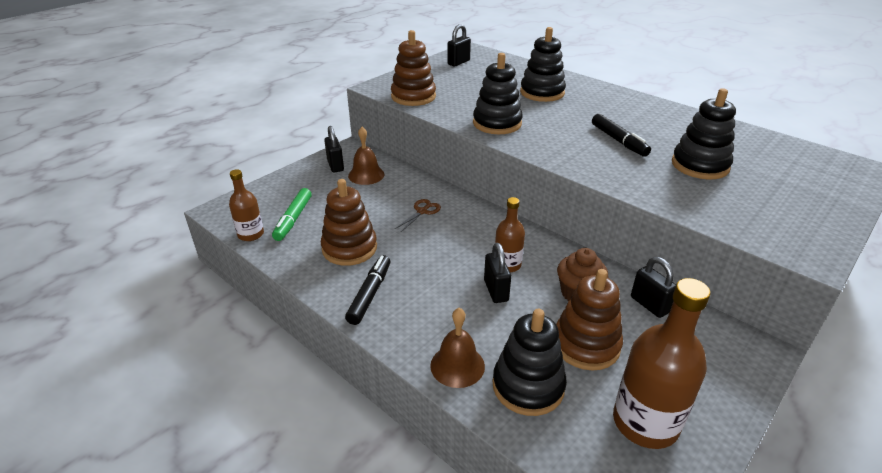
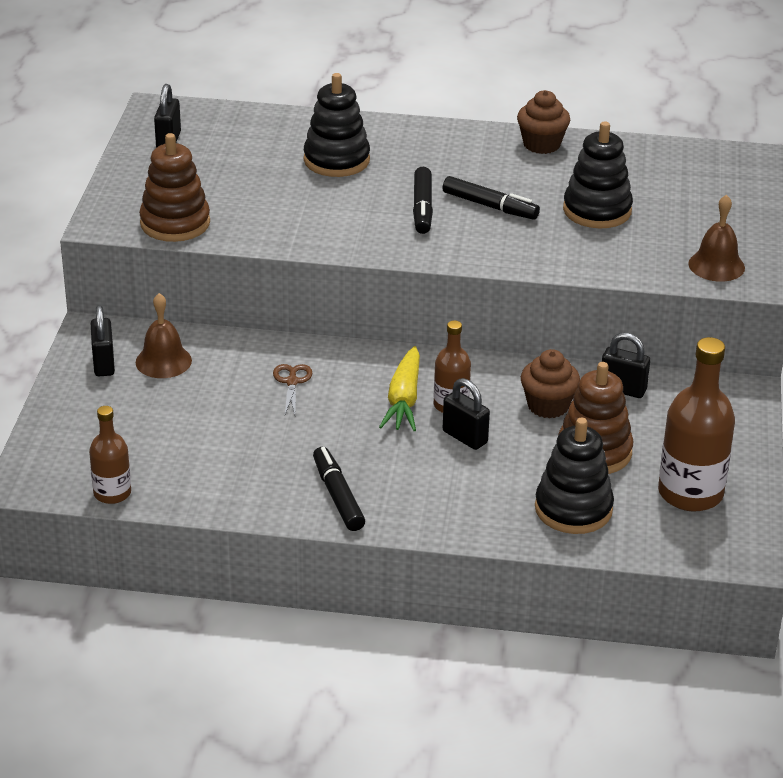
camera: 35 degrees left, 0 degrees up
green marker [272,188,312,241] -> none
brown stacking toy [321,179,377,266] -> none
black padlock [324,126,344,173] -> black padlock turned 45 degrees clockwise [91,305,115,376]
brown bell [430,308,485,388] -> brown bell moved to [689,195,745,282]
black stacking toy [473,53,523,134] -> none
none -> yellow carrot [379,346,420,431]
none -> black marker [413,167,433,234]
none -> brown cupcake [517,90,570,154]

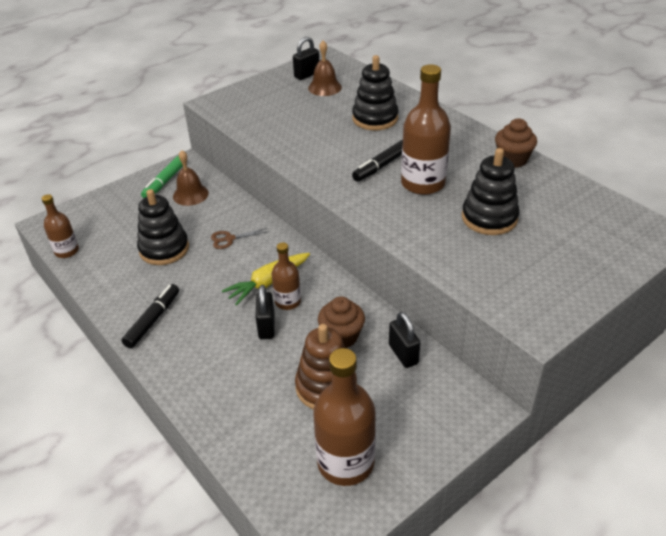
camera: 45 degrees right, 5 degrees up
black padlock [91,305,115,376] -> green marker [141,156,183,198]
brown stacking toy [139,133,210,242] -> none
brown scissors [273,364,312,415] -> brown scissors turned 150 degrees counterclockwise [211,228,269,249]
black marker [443,176,540,220] -> brown bottle [401,64,451,195]
black stacking toy [535,418,614,534] -> black stacking toy moved to [137,189,189,265]
brown bell [689,195,745,282] -> brown bell moved to [308,41,342,96]

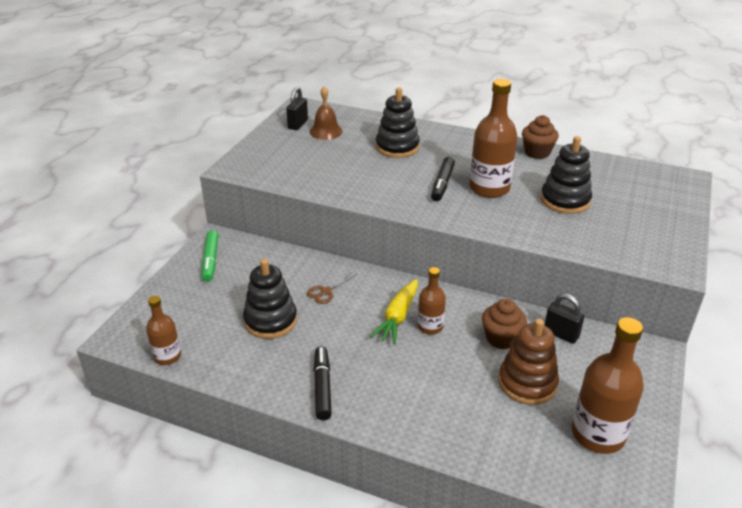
camera: 30 degrees left, 5 degrees down
brown bell [173,150,209,206] -> none
black padlock [256,285,275,339] -> none

